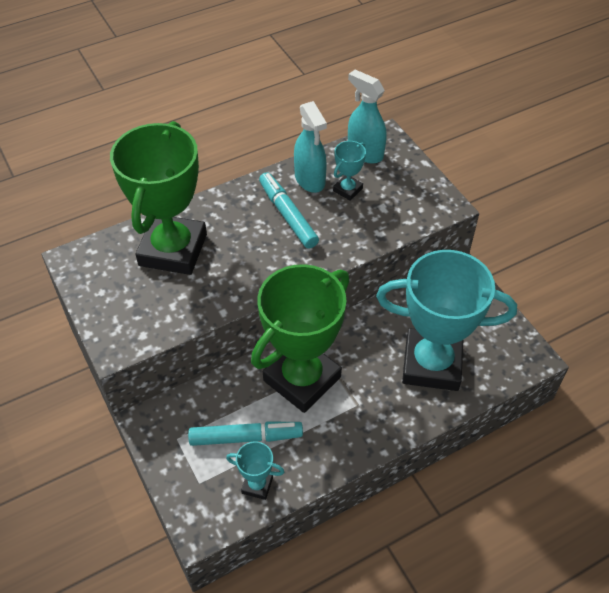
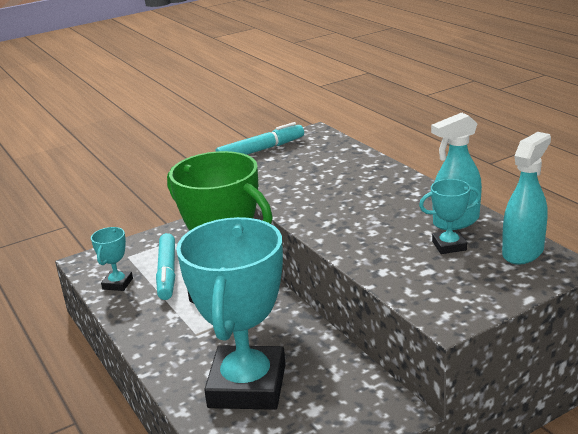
camera: 90 degrees right, 25 degrees down
green trophy [110,121,207,275] -> none
turquoise marker [259,172,319,249] -> turquoise marker moved to [215,122,304,155]
turquoise trophy [333,141,366,201] -> turquoise trophy turned 45 degrees counterclockwise [419,179,481,254]

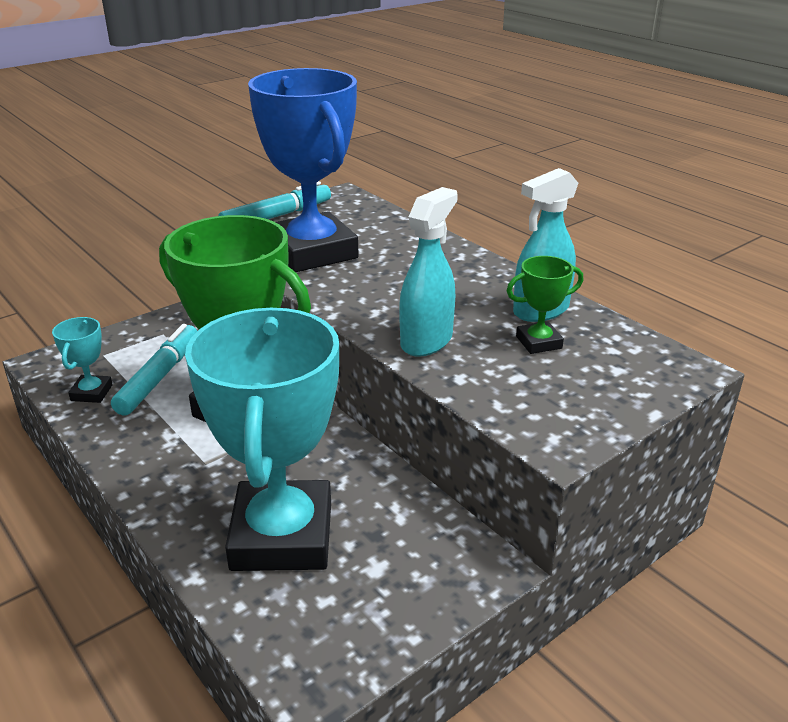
camera: 10 degrees left, 5 degrees up
turquoise marker [156,233,175,300] -> turquoise marker turned 150 degrees counterclockwise [111,324,197,415]
turquoise trophy [419,179,481,254] -> green trophy [507,256,583,354]
turquoise spray bottle [502,132,551,265] -> turquoise spray bottle moved to [399,187,458,357]
none -> blue trophy [248,68,359,272]

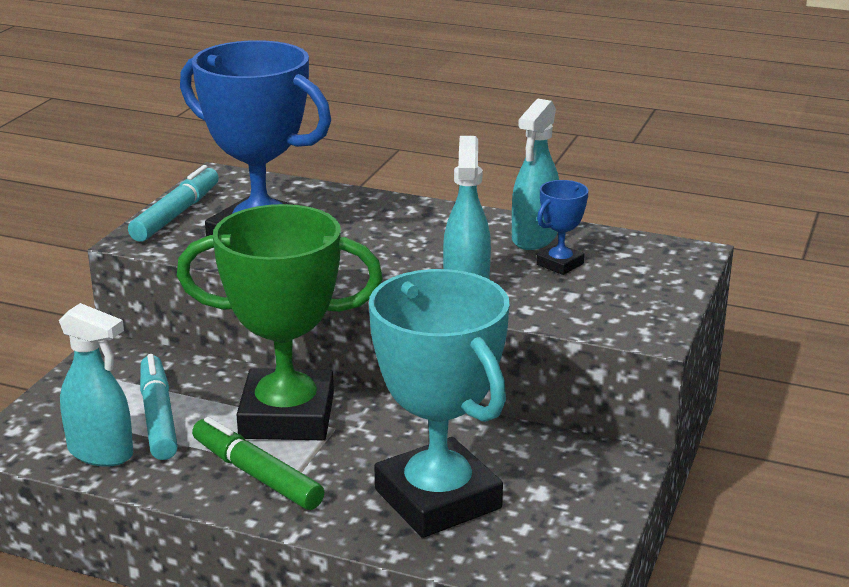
camera: 30 degrees left, 5 degrees down
turquoise trophy [52,317,113,403] -> turquoise spray bottle [59,303,133,467]
green trophy [507,256,583,354] -> blue trophy [537,180,588,275]
none -> green marker [192,417,324,510]

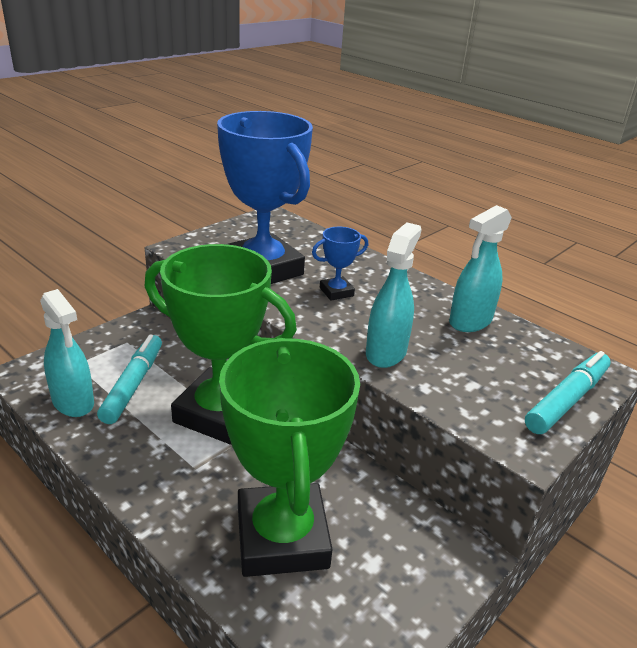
camera: 20 degrees right, 5 degrees up
turquoise marker [128,165,219,242] -> turquoise marker moved to [525,351,611,434]
green marker [192,417,324,510] -> none
turquoise trophy [369,269,510,538] -> green trophy [219,338,360,577]
blue trophy [537,180,588,275] -> blue trophy moved to [312,227,368,300]

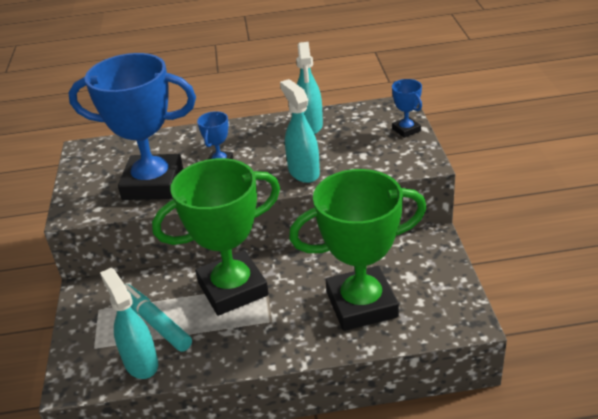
camera: 45 degrees left, 5 degrees up
turquoise spray bottle [40,289,94,417] -> turquoise spray bottle turned 120 degrees counterclockwise [100,268,158,379]
green trophy [219,338,360,577] -> green trophy turned 45 degrees counterclockwise [289,169,427,331]
turquoise marker [525,351,611,434] -> blue trophy [392,79,422,138]

